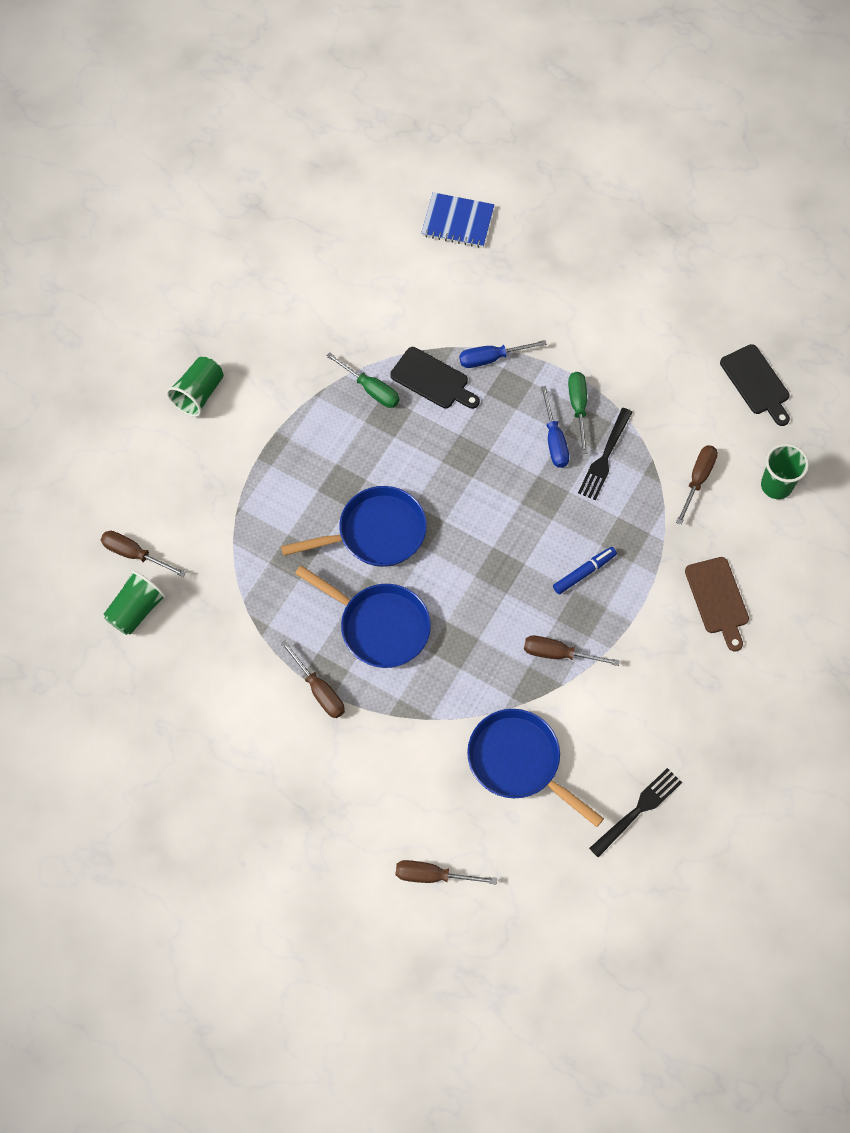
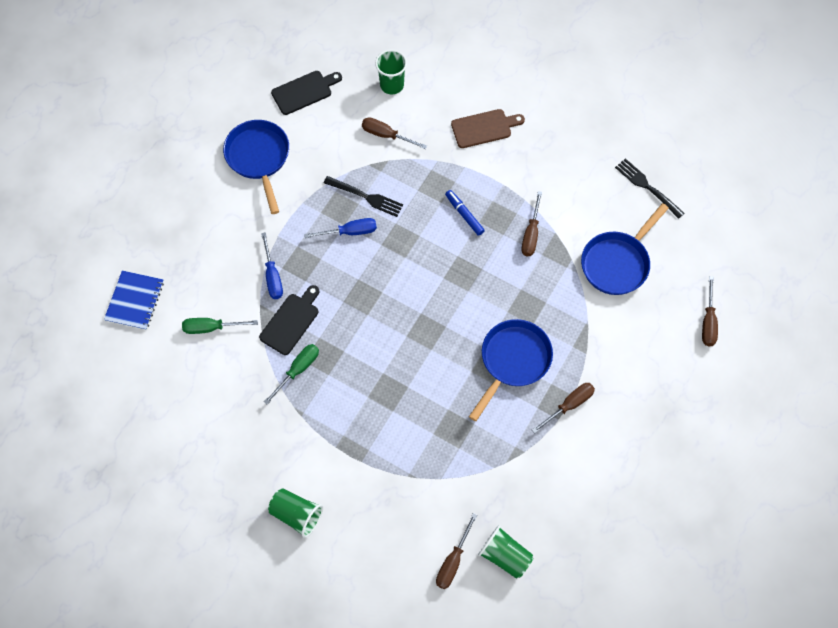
camera: 90 degrees left, 0 degrees up
blue pan [281,486,427,567] -> blue pan moved to [223,120,289,214]
green screwdriver [568,372,588,454] -> green screwdriver moved to [182,318,258,334]

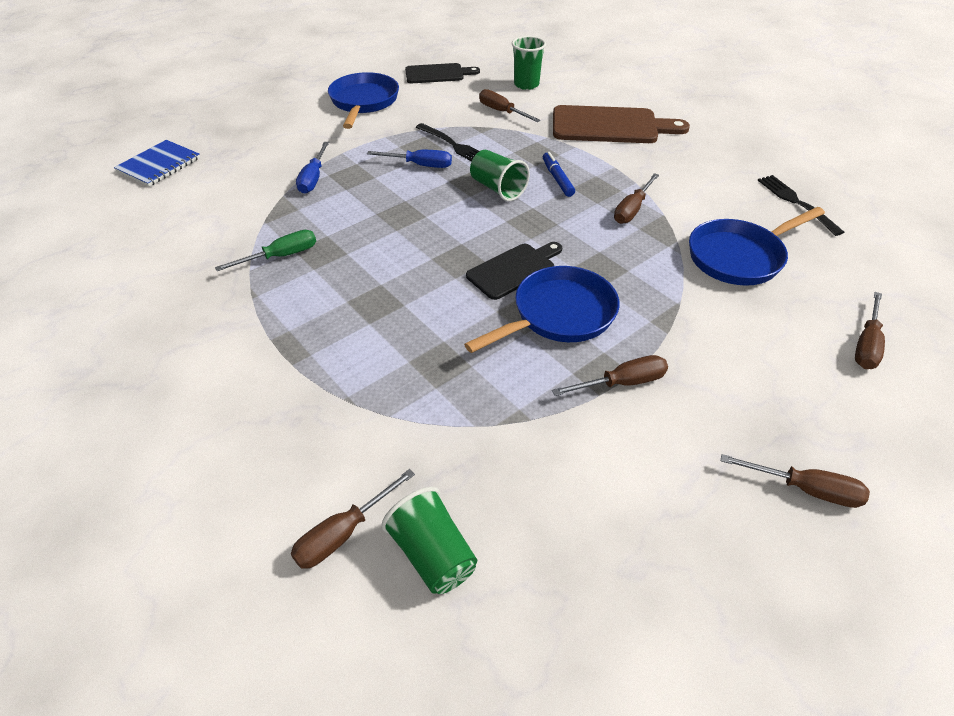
camera: 20 degrees right, 20 degrees down
green screwdriver [182,318,258,334] -> none
black cutting board [259,285,319,355] -> black cutting board moved to [466,242,562,300]
green cup [268,488,323,538] -> green cup moved to [470,150,530,201]
brown cutting board [451,109,525,148] -> brown cutting board [553,105,690,143], size x1.62
none -> brown screwdriver [721,454,870,508]

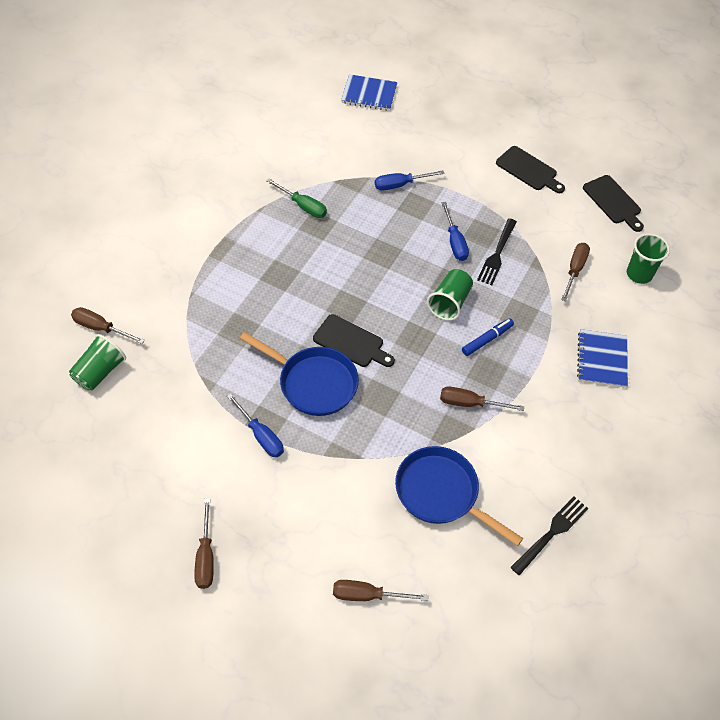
camera: 65 degrees right, 10 degrees up
blue pan [328,72,399,129] -> black cutting board [496,146,565,193]
brown screwdriver [552,355,668,396] -> blue screwdriver [227,393,284,457]
brown cutting board [553,105,690,143] -> blue notebook [577,329,628,388]

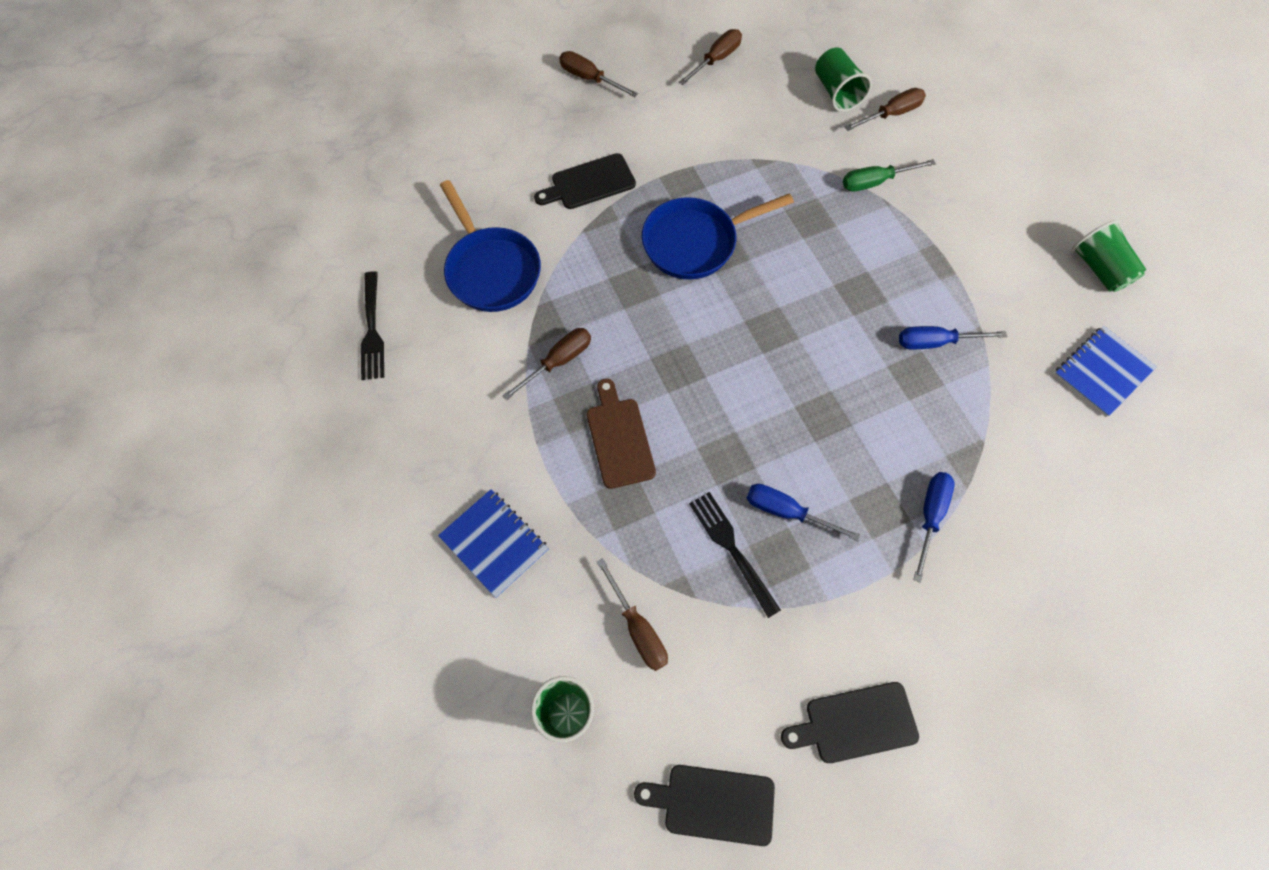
camera: 130 degrees right, 10 degrees up
blue screwdriver [227,393,284,457] -> blue screwdriver moved to [899,326,1007,349]
green screwdriver [266,179,327,218] -> green screwdriver moved to [843,159,936,191]
black cutting board [313,314,395,367] -> black cutting board moved to [534,153,636,209]
brown screwdriver [333,580,428,601] -> brown screwdriver moved to [679,29,742,85]
blue notebook [341,74,398,111] -> blue notebook moved to [1054,326,1157,417]
blue pan [395,446,523,546] -> blue pan turned 75 degrees clockwise [440,180,541,312]
green cup [427,269,473,321] -> green cup moved to [1072,220,1146,292]
blue marker [462,318,514,356] -> brown cutting board [587,379,656,489]

